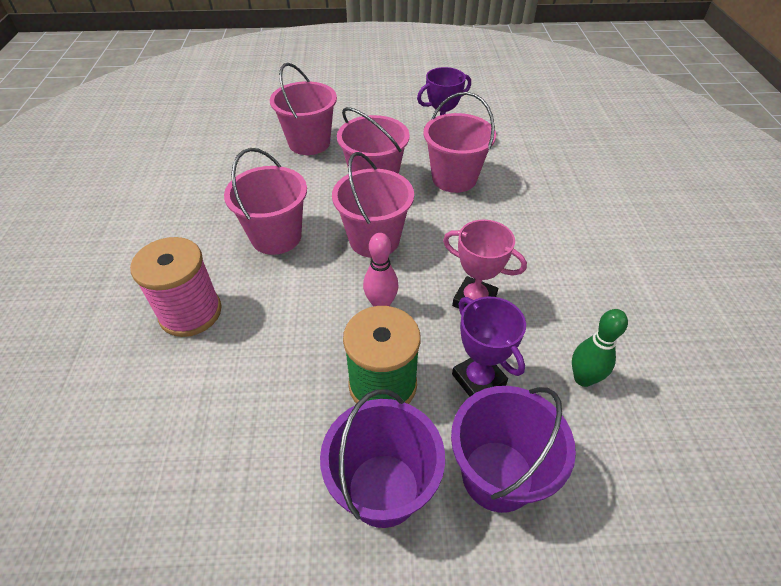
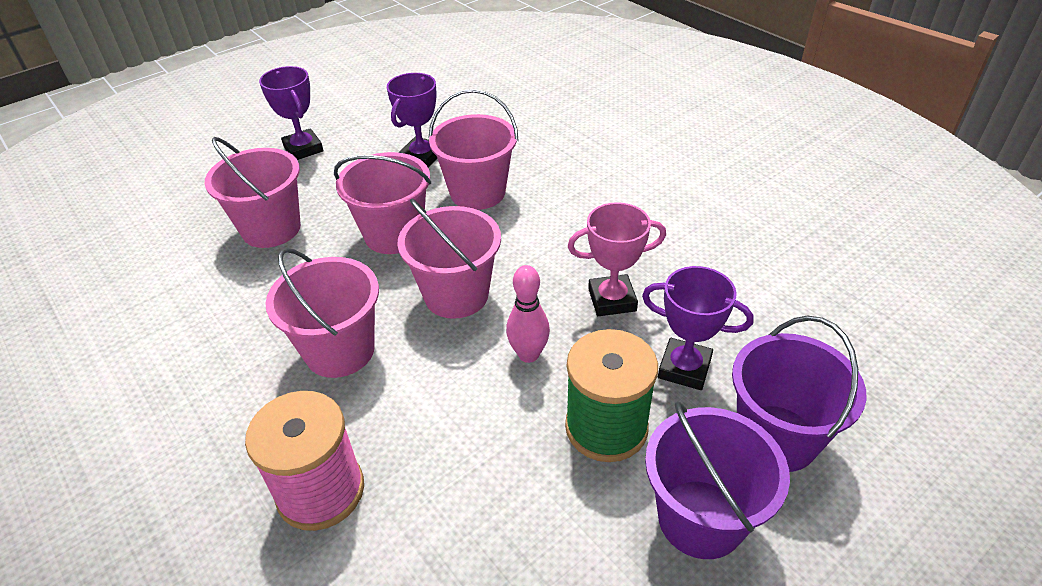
camera: 35 degrees left, 5 degrees down
green bowling pin [572,309,628,387] -> none
none -> purple trophy [259,66,324,160]

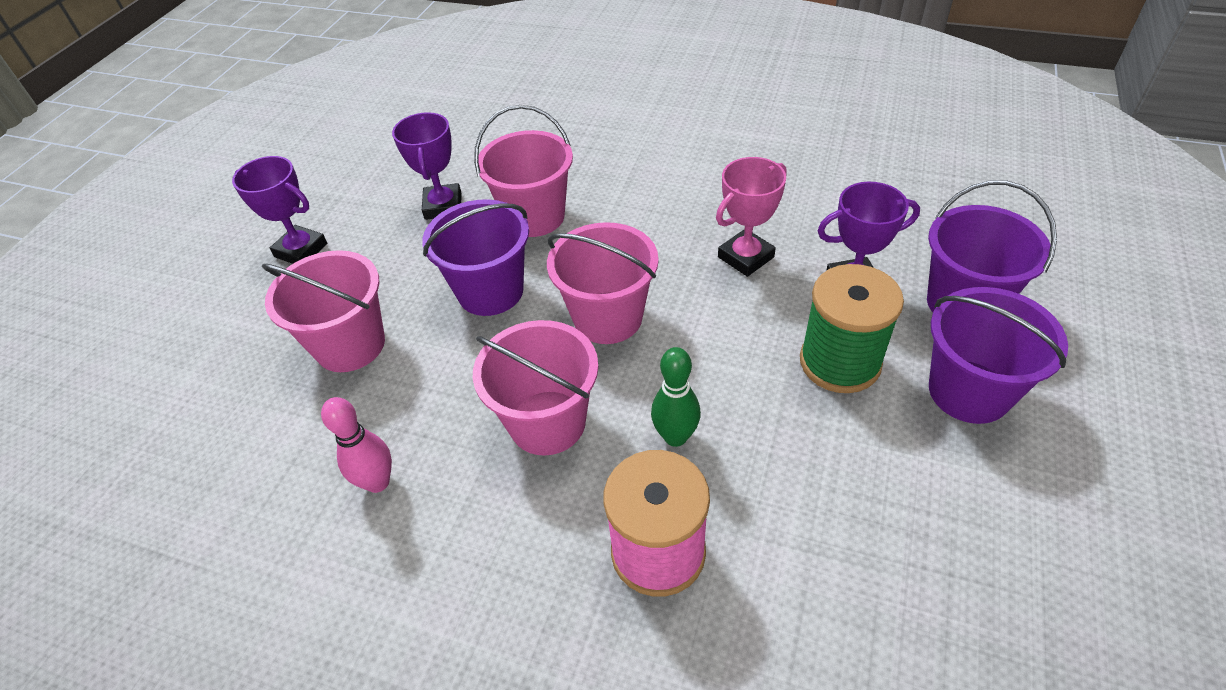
camera: 30 degrees left, 5 degrees up
pink bucket [334,152,431,254] -> purple bucket [422,199,529,316]
pink bowling pin [506,265,550,363] -> pink bowling pin moved to [321,397,392,493]
none -> green bowling pin [651,347,701,447]

